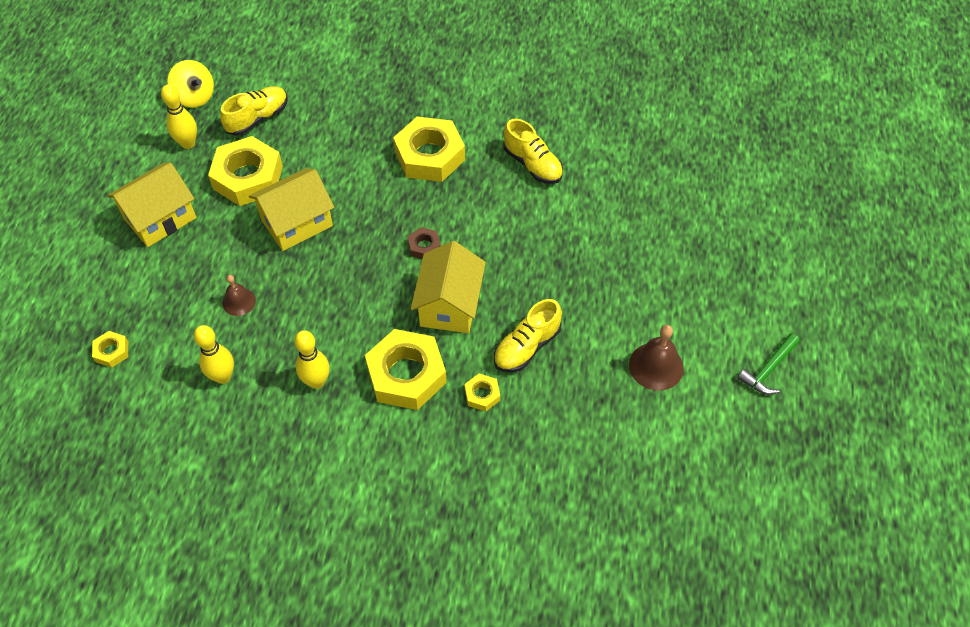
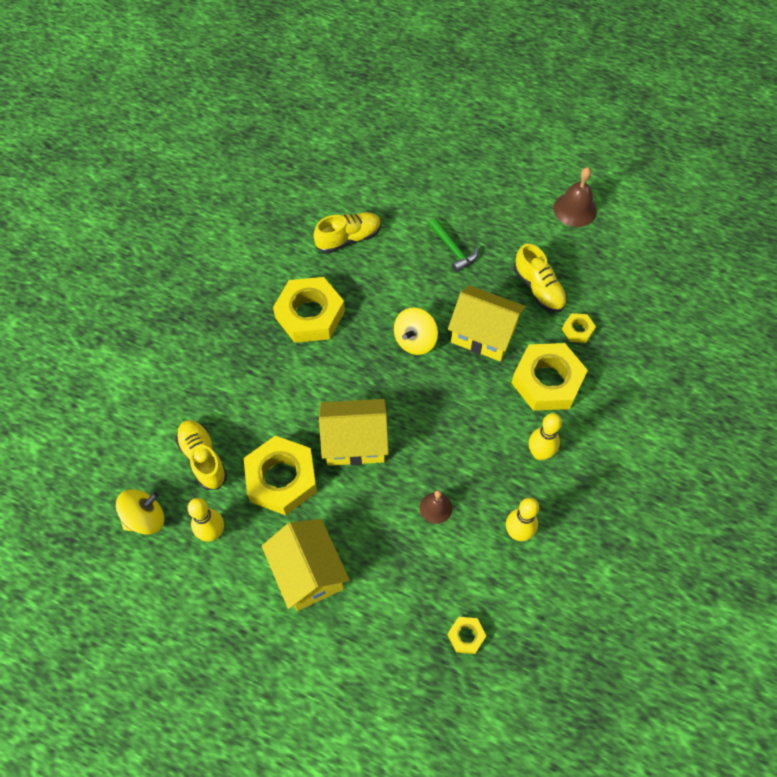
camera: 75 degrees left, 5 degrees up
yellow house [249,168,334,251] -> yellow house turned 75 degrees counterclockwise [319,399,389,466]
brown nut [408,227,441,259] -> yellow spinning top [394,308,438,355]
green hammer [737,333,800,395] -> green hammer moved to [429,219,478,272]

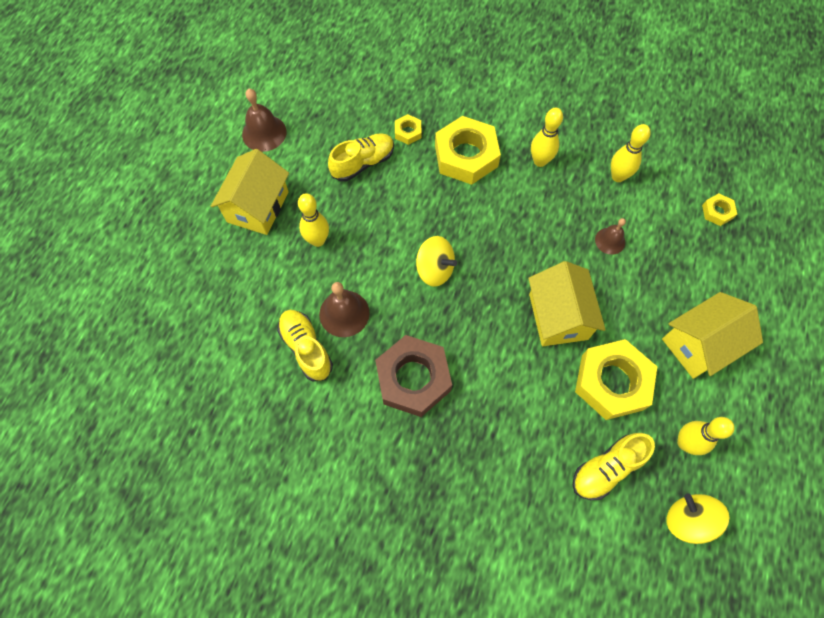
camera: 95 degrees left, 5 degrees up
yellow nut [273,277,345,343] -> brown nut [375,335,452,417]
green hammer [429,219,478,272] -> yellow bowling pin [298,193,329,247]
yellow house [448,285,526,362] -> yellow house moved to [211,149,289,235]
none -> brown bell [319,282,370,337]

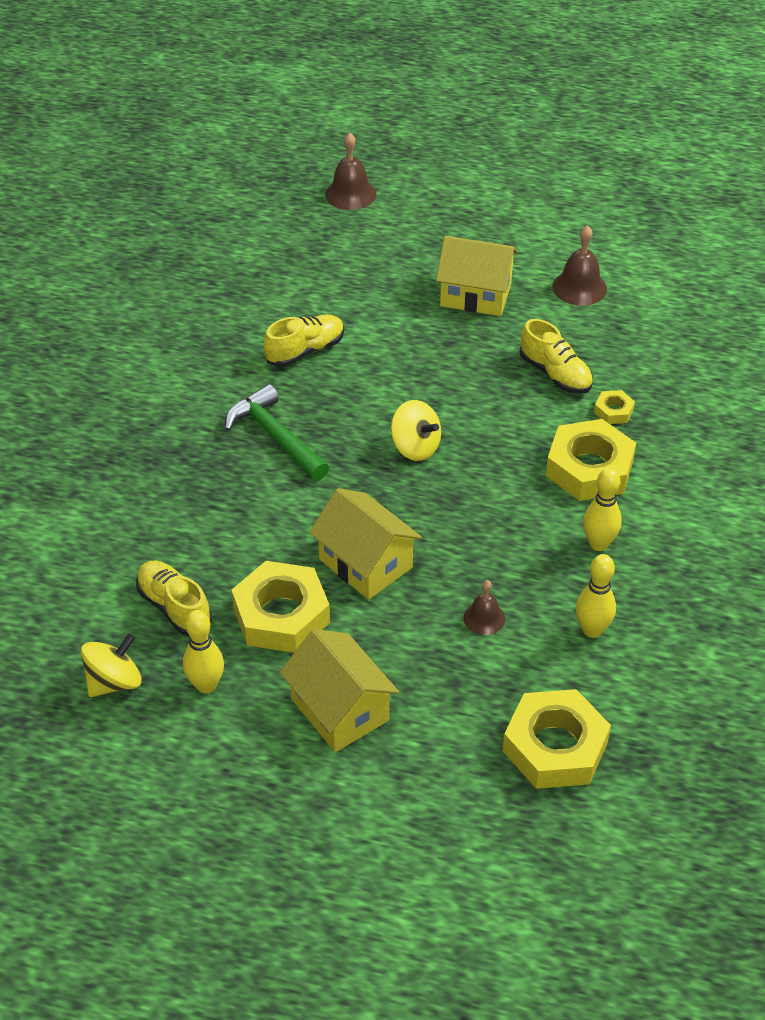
camera: 85 degrees right, 20 degrees down
yellow bowling pin [298,193,329,247] -> none
brown bell [319,282,370,337] -> brown bell moved to [325,132,376,210]
brown nut [375,335,452,417] -> green hammer [225,384,329,481]
yellow spinning top [416,236,457,287] -> yellow spinning top turned 75 degrees counterclockwise [391,400,441,461]
yellow house [528,261,606,346] -> yellow house turned 60 degrees clockwise [309,488,422,600]
yellow nut [702,193,737,226] -> yellow nut [503,689,611,789], size x2.20

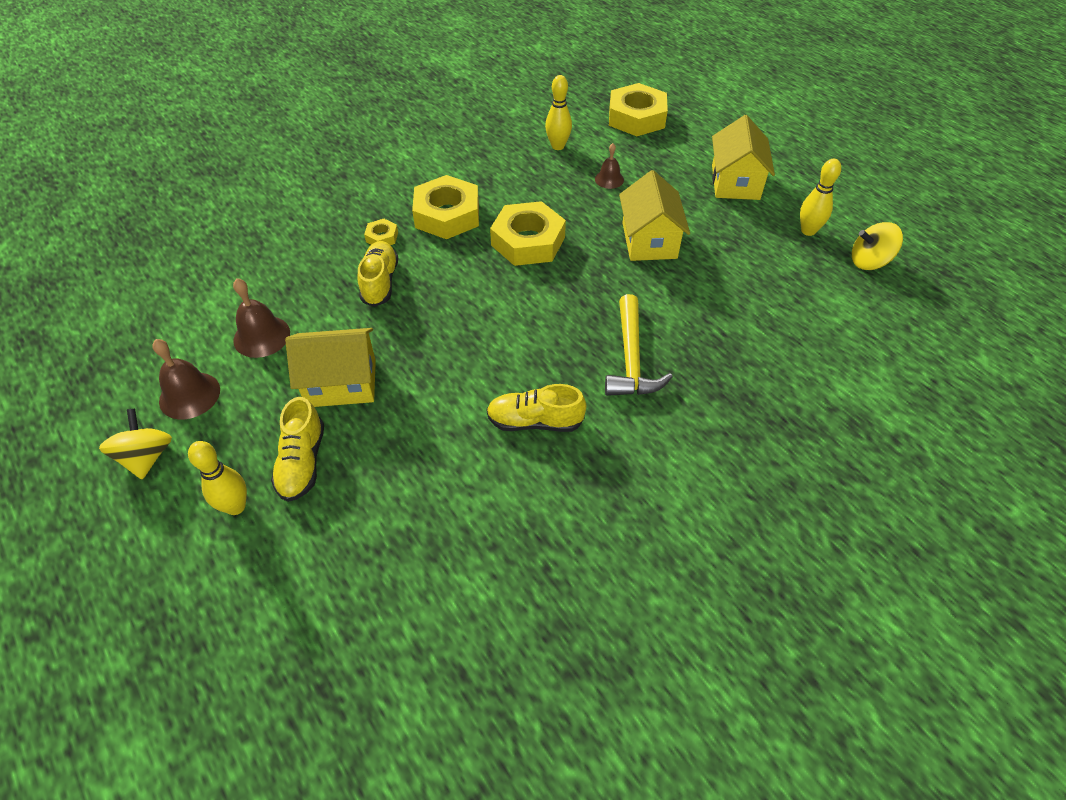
camera: 140 degrees left, 5 degrees up
yellow shoe [136,561,212,636] -> yellow shoe moved to [271,397,324,502]
green hammer [225,384,329,481] -> yellow hammer [605,294,673,396]
yellow nut [231,561,330,653] -> yellow nut moved to [490,201,566,266]
brown bell [325,132,376,210] -> brown bell moved to [152,339,220,419]
yellow spinning top [391,400,441,461] -> yellow spinning top moved to [99,409,172,479]
yellow house [436,236,518,316] -> yellow house turned 60 degrees counterclockwise [285,328,376,407]
yellow bowling pin [583,468,622,551] -> yellow bowling pin moved to [188,441,247,515]

